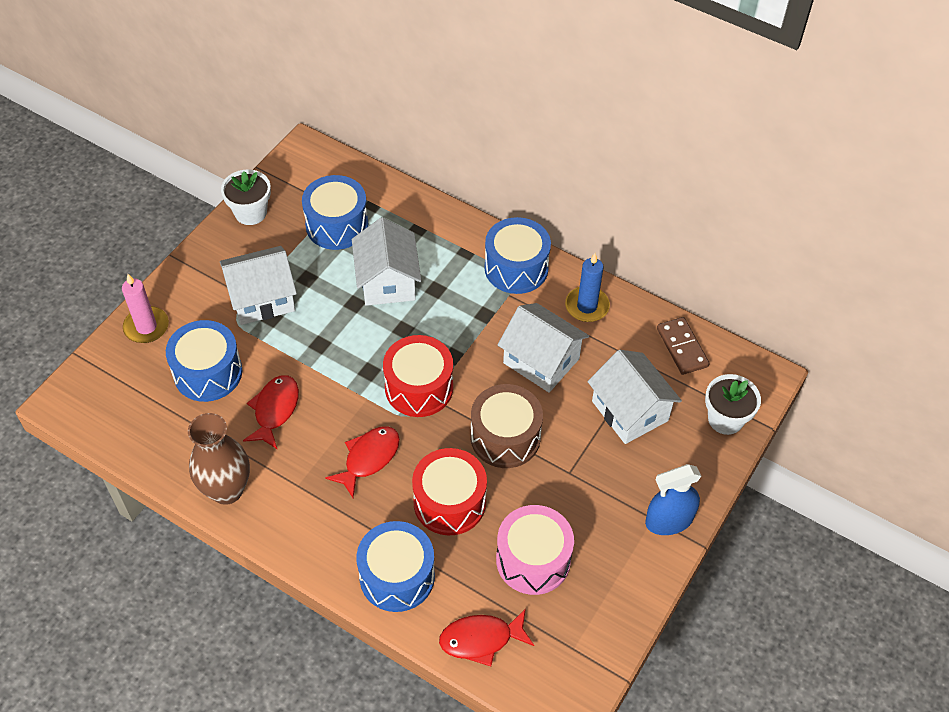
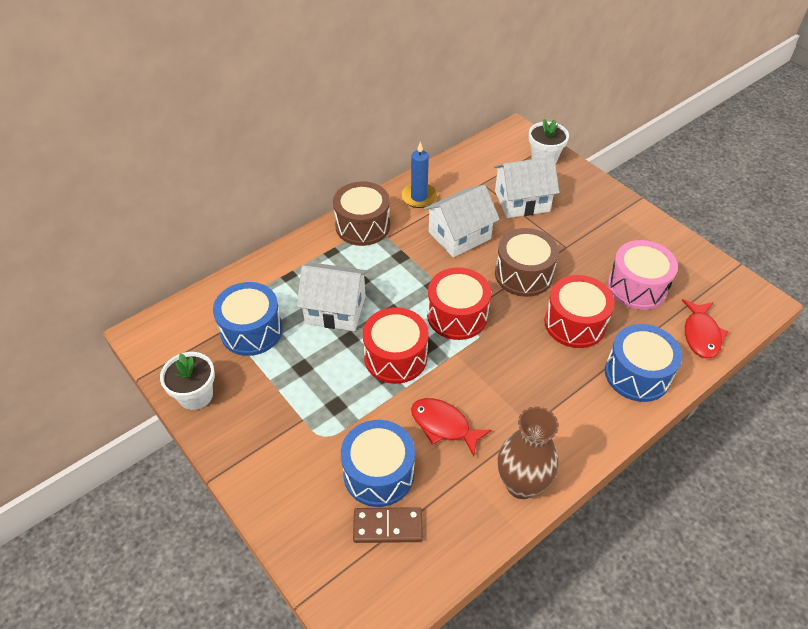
camera: 70 degrees left, 5 degrees down
pink candle [122,274,169,343] -> none
white house [220,246,297,325] -> none
red fish [325,427,400,498] -> none
blue drum [484,217,551,294] -> brown drum [333,181,390,246]
blue spray bottle [645,464,702,535] -> none
brown domino [657,317,710,375] -> brown domino moved to [353,507,423,543]
none -> red drum [363,307,429,384]

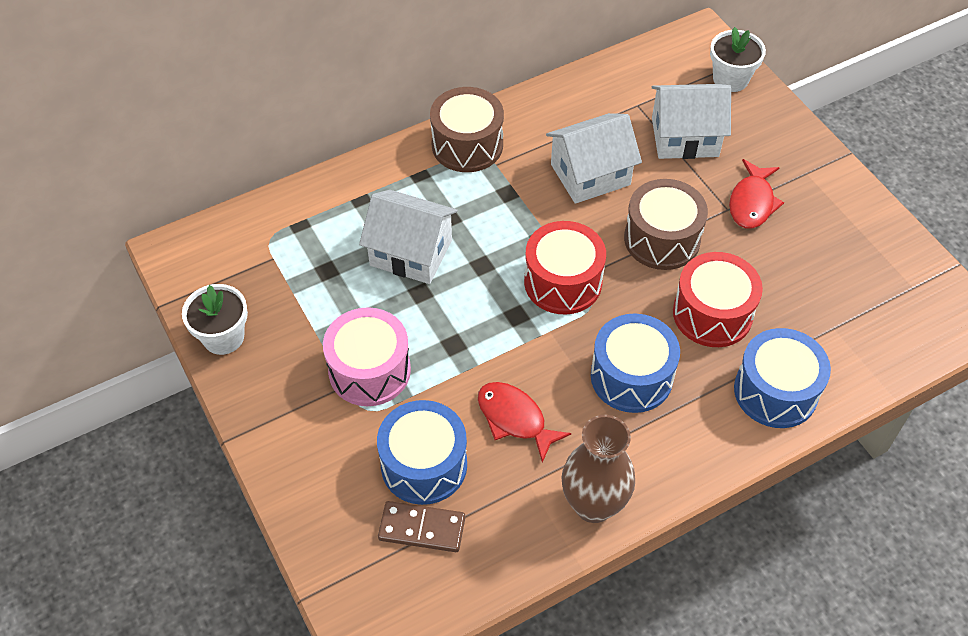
camera: 10 degrees right, 5 degrees up
blue drum [213,282,283,356] -> blue drum moved to [591,314,680,413]
red drum [363,307,429,384] -> none
blue candle [401,142,437,208] -> none
pink drum [608,240,678,310] -> pink drum moved to [323,307,411,406]
red fish [682,299,728,358] -> red fish moved to [729,159,784,229]

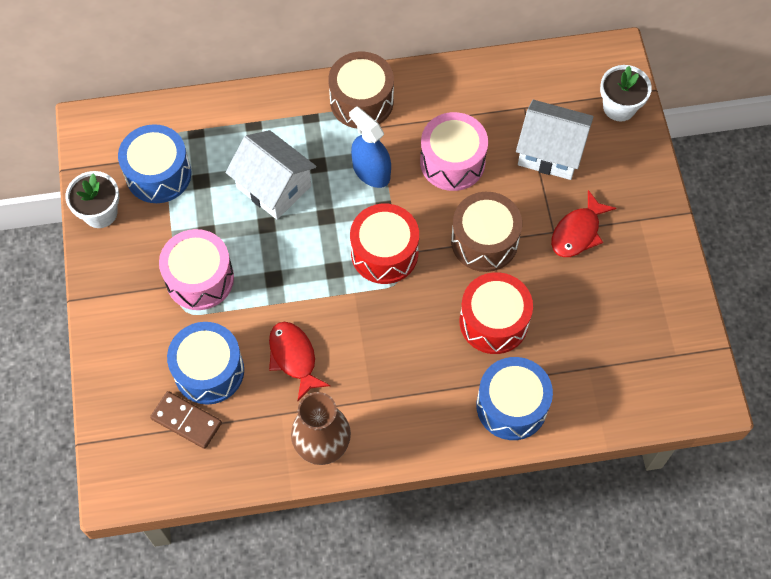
camera: 20 degrees right, 10 degrees up
white house [546,113,642,204] -> pink drum [420,112,488,191]
blue drum [591,314,680,413] -> blue drum moved to [118,124,192,203]
none -> blue spray bottle [349,106,391,188]

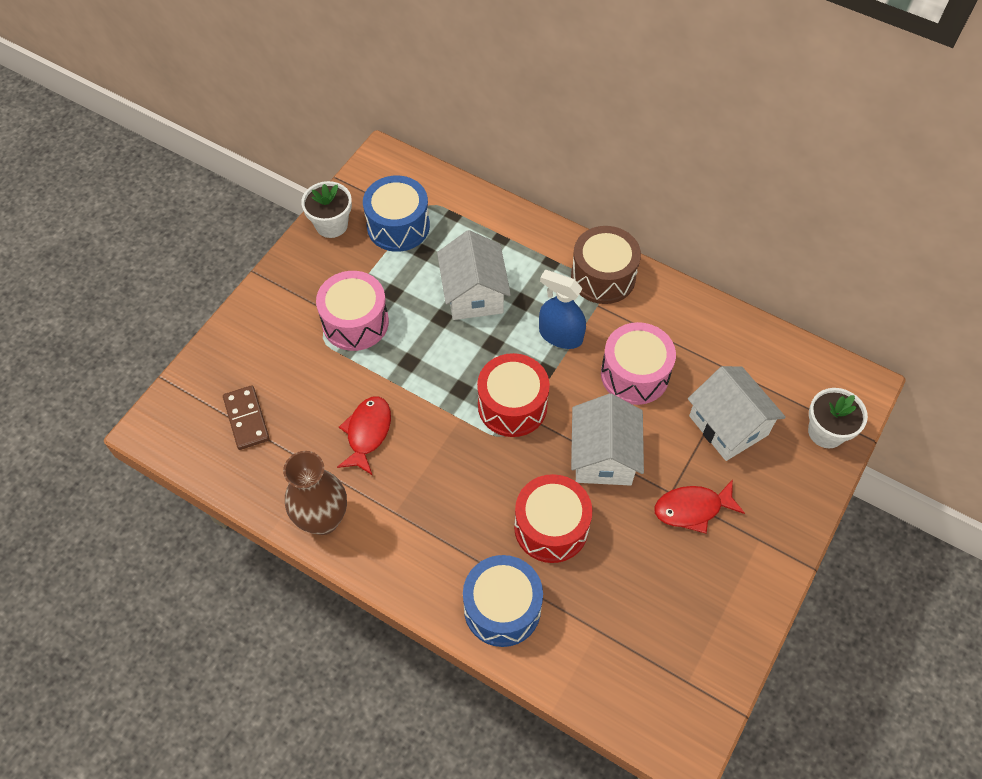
camera: 40 degrees right, 5 degrees down
blue drum [167,322,244,405] -> none
blue spray bottle [349,106,391,188] -> blue spray bottle turned 60 degrees counterclockwise [539,270,586,349]
brown drum [451,192,522,272] -> white house [571,394,644,486]

